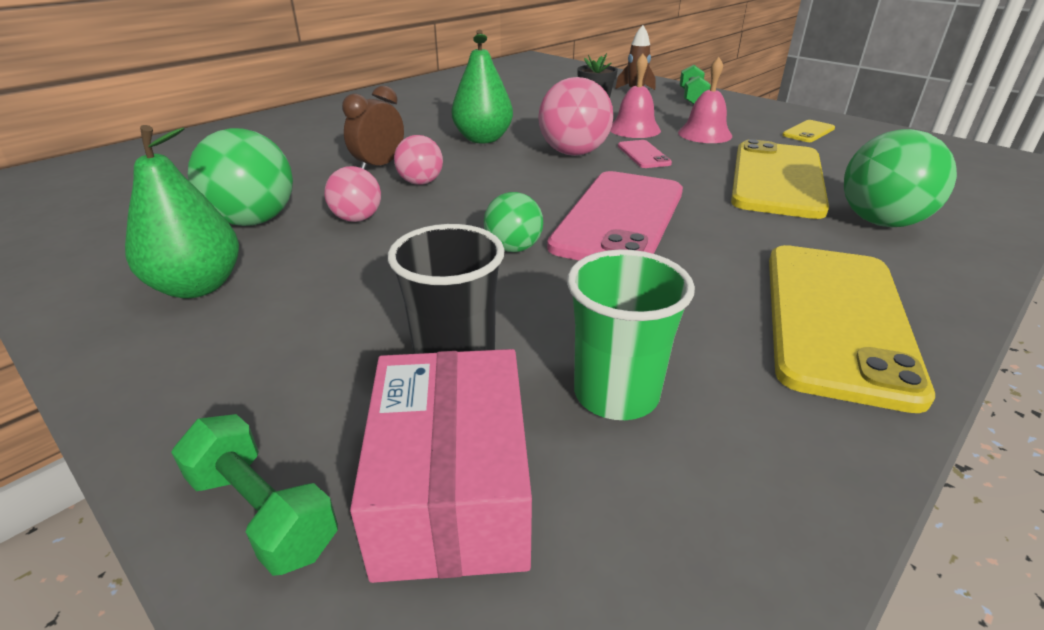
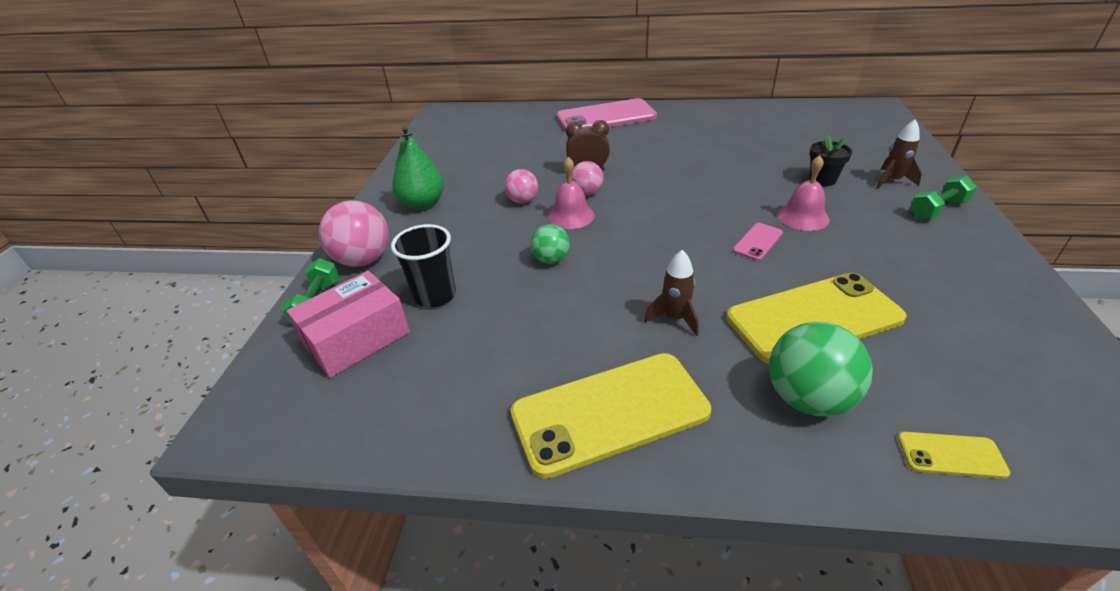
camera: 55 degrees right, 5 degrees up
green ball [188,128,293,226] -> none
green pear [452,30,513,143] -> none
pink ball [538,77,613,156] -> pink ball moved to [319,200,389,267]
pink phone [547,171,683,260] -> pink phone moved to [557,98,657,131]
green cup [567,249,695,420] -> none
pink bell [678,57,732,143] -> pink bell moved to [548,157,594,229]
yellow phone [782,120,835,142] -> yellow phone moved to [898,432,1010,479]
none -> brown rocket [644,250,699,336]

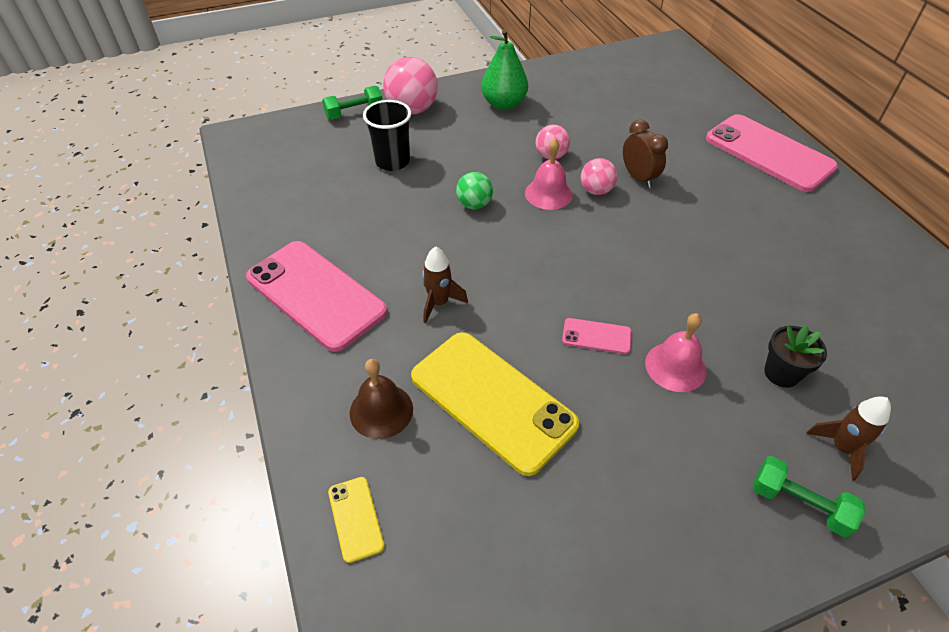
camera: 60 degrees right, 10 degrees up
pink box [287,271,410,378] -> none
yellow phone [511,353,711,479] -> pink phone [246,241,387,352]
green ball [769,322,873,416] -> brown bell [350,359,413,439]

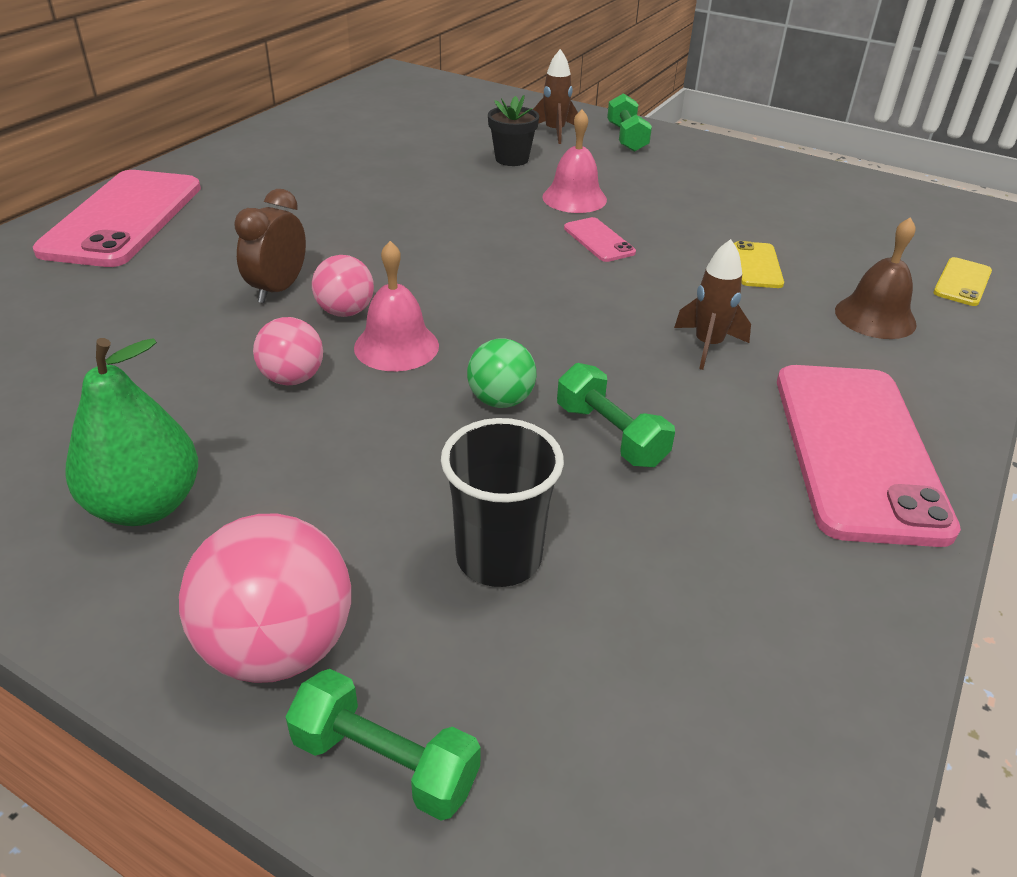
camera: 130 degrees left, 10 degrees down
yellow phone [411,332,579,476] -> yellow phone [734,241,784,288], size x0.44
none -> green dumbbell [557,363,675,467]

